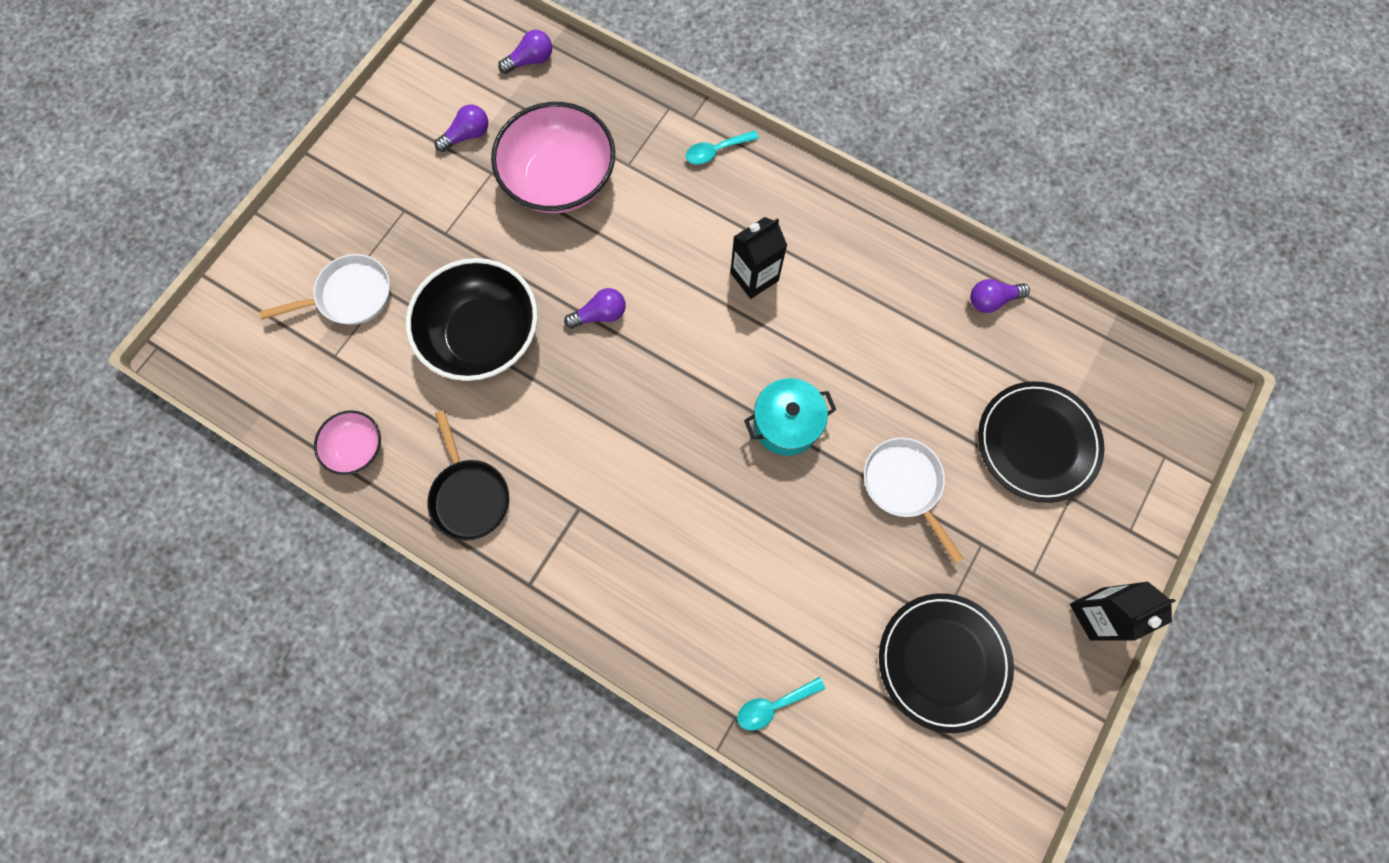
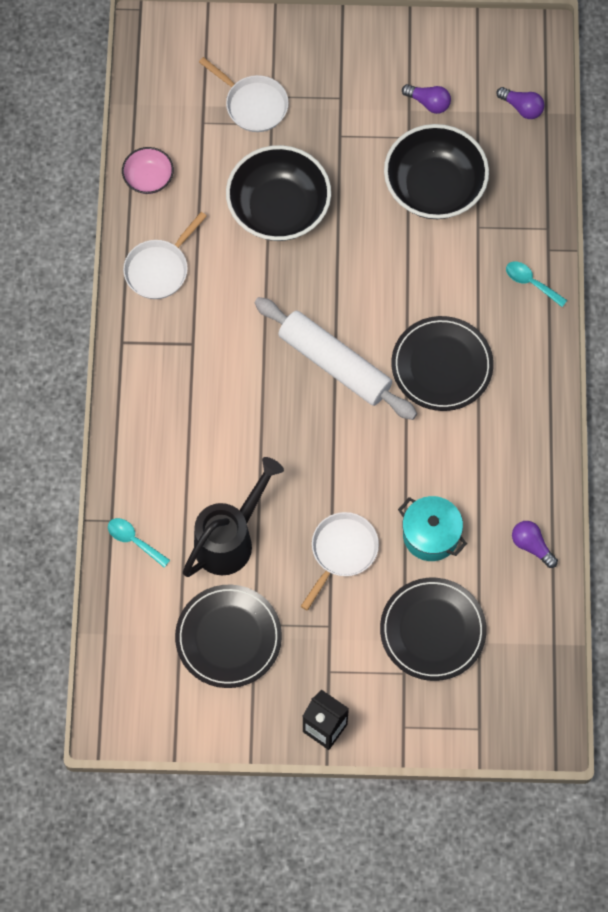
camera: 60 degrees right, 5 degrees down
black pan [427,410,509,541] -> white pan [123,212,207,299]
pink bowl [491,102,615,213] -> black bowl [384,124,489,219]
purple light bulb [564,288,626,328] -> none
black carton [730,217,787,299] -> black plate [392,316,493,411]
turquoise pot [744,378,836,456] -> turquoise pot moved to [398,496,467,561]
none -> black watering can [183,457,284,577]
none -> white rolling pin [254,297,417,420]

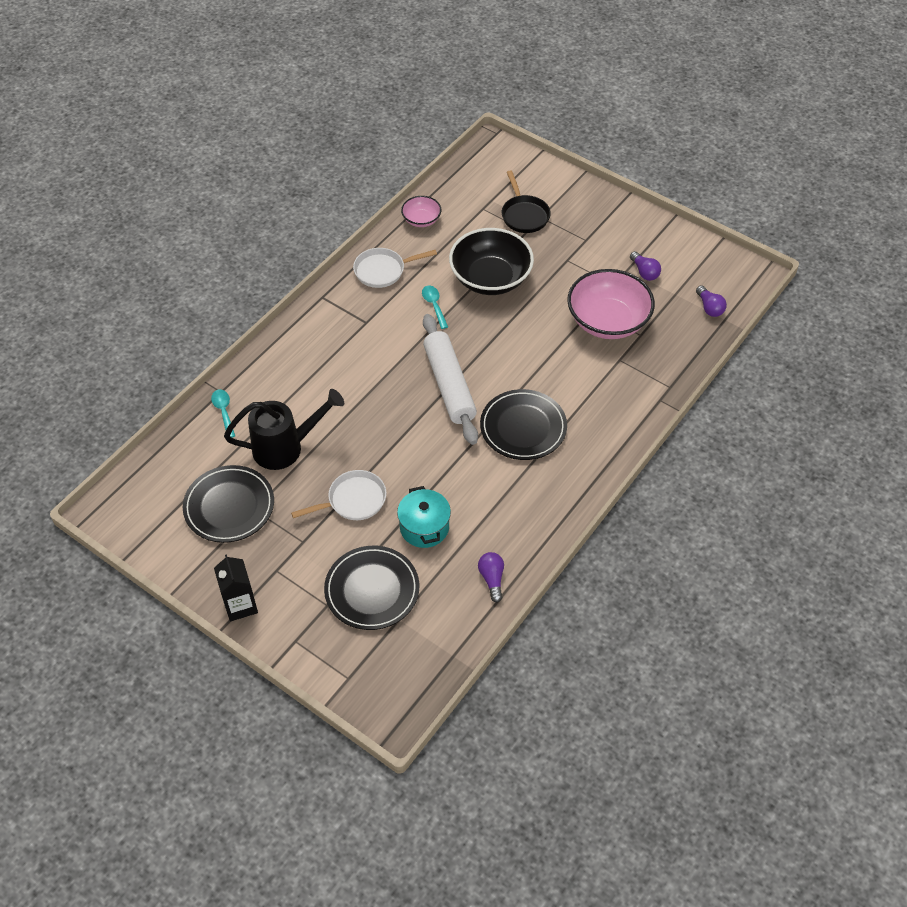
camera: 35 degrees right, 15 degrees down
white pan [199,57,289,132] -> black pan [502,171,551,233]
black bowl [384,124,489,219] -> pink bowl [567,269,655,339]
turquoise spoon [506,262,567,307] -> turquoise spoon moved to [422,286,448,329]

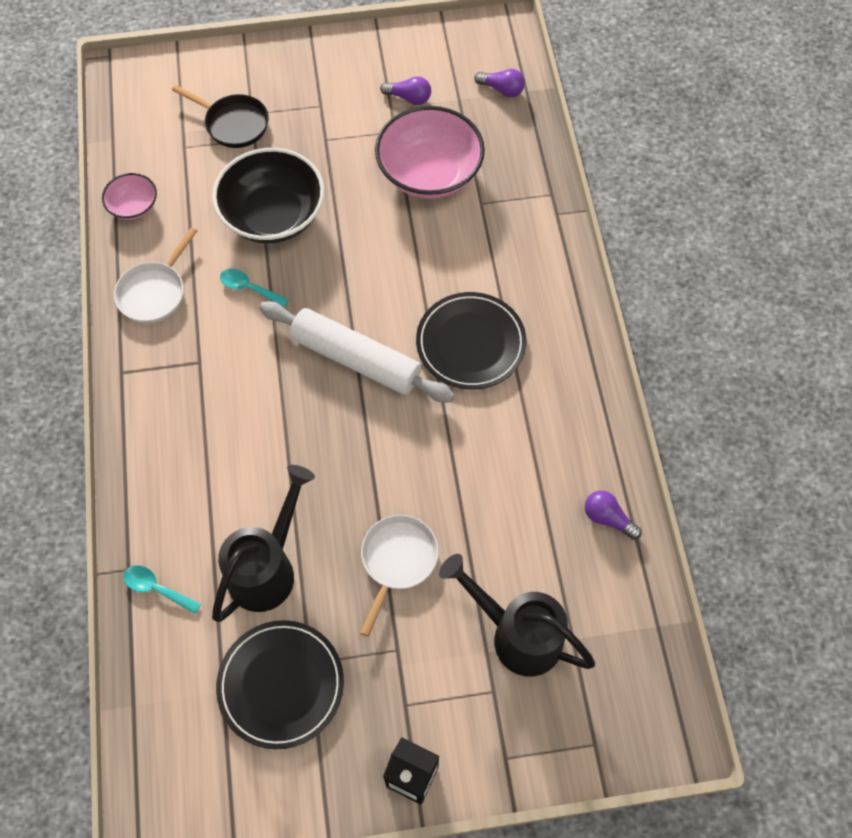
camera: 45 degrees left, 10 degrees up
black plate [324,546,419,630] -> black watering can [439,554,595,677]
turquoise pot [397,486,451,548] -> none

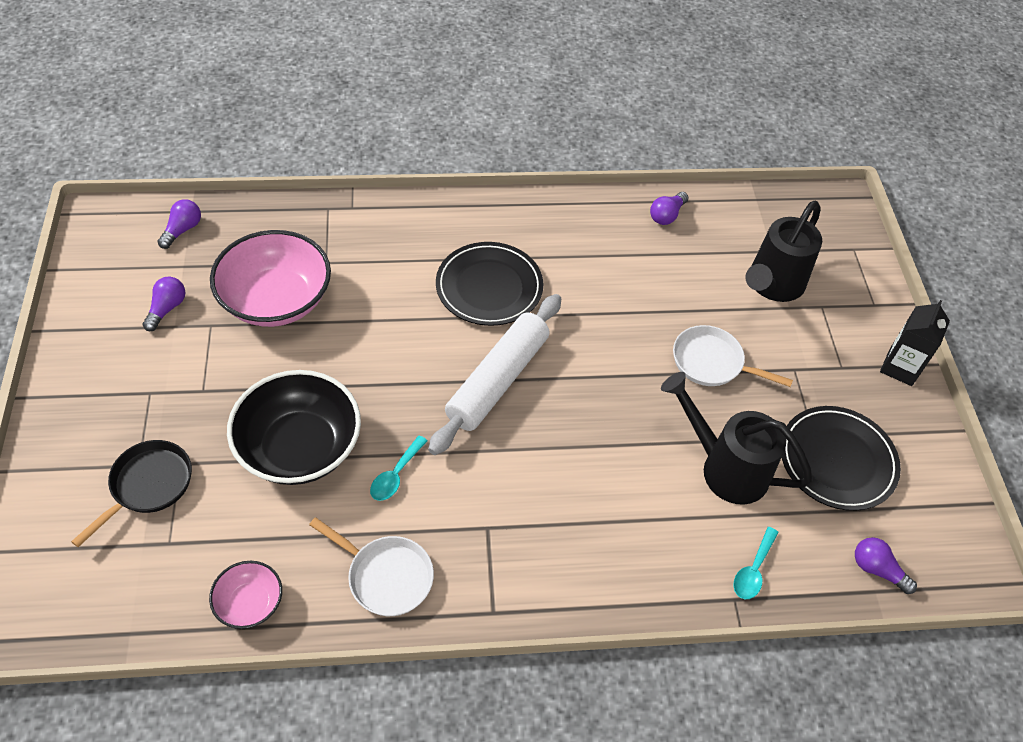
camera: 90 degrees left, 10 degrees down
none -> purple light bulb [855,537,917,594]

